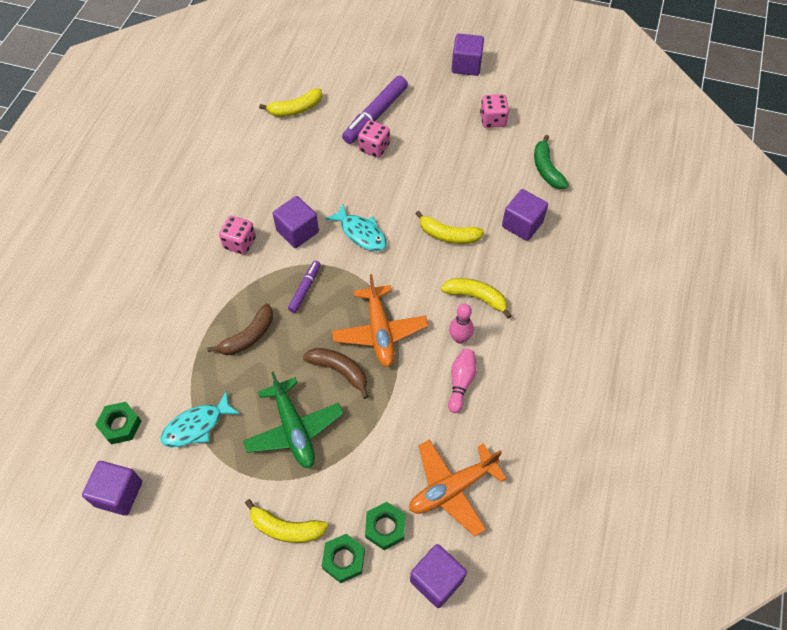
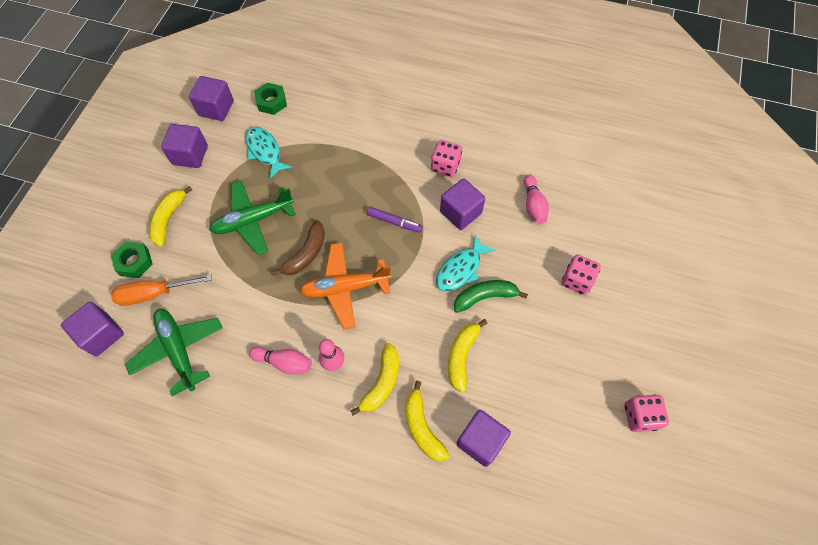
camera: 90 degrees right, 5 degrees up
brown banana [207,303,273,355] -> none
yellow banana [259,88,322,117] -> yellow banana moved to [405,381,450,461]
purple marker [342,76,408,144] -> none
green nut [365,502,405,550] -> orange screwdriver [111,275,212,306]
orange plane [409,439,507,536] -> green plane [125,309,223,396]
purple cube [452,34,484,76] -> purple cube moved to [161,124,208,168]
green banana [534,135,569,189] -> green banana moved to [454,280,528,313]
none -> pink bowling pin [524,175,549,224]

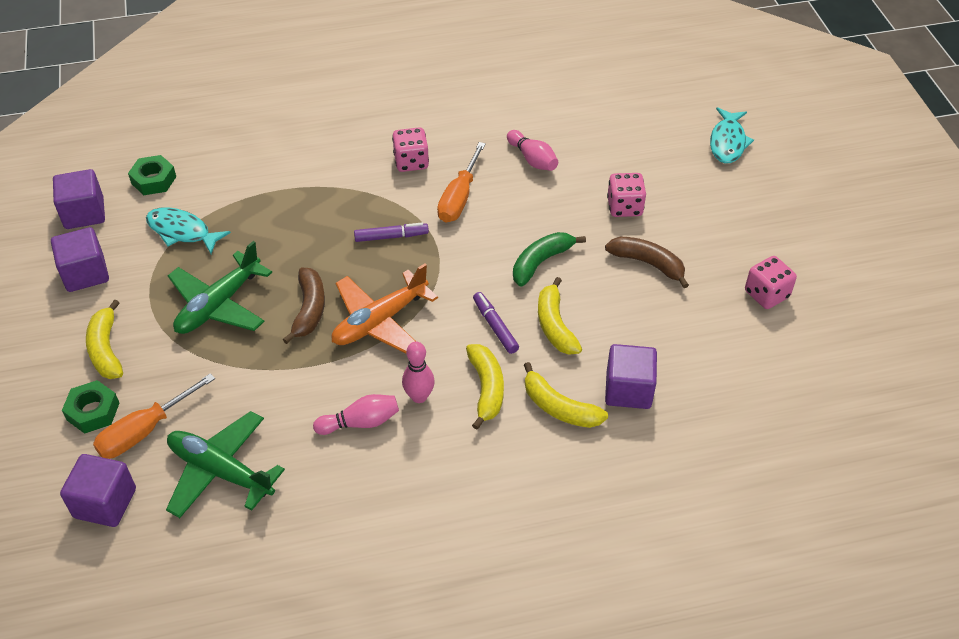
camera: 30 degrees left, 15 degrees down
turquoise fish [436,235,495,291] -> turquoise fish moved to [710,107,754,164]
purple cube [440,178,485,230] -> orange screwdriver [437,142,486,223]
none -> purple marker [473,292,519,354]
none -> brown banana [605,236,689,288]

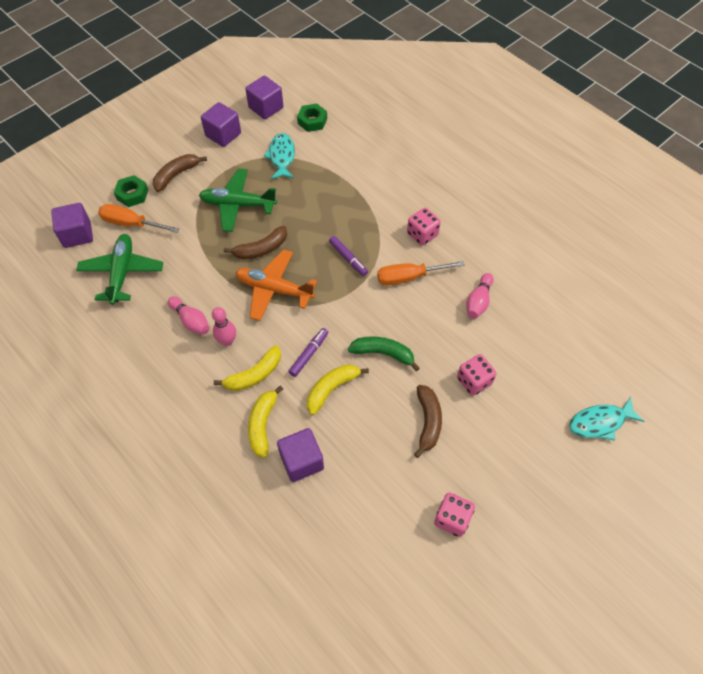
camera: 60 degrees right, 10 degrees up
yellow banana [86,299,123,379] -> brown banana [153,154,207,192]

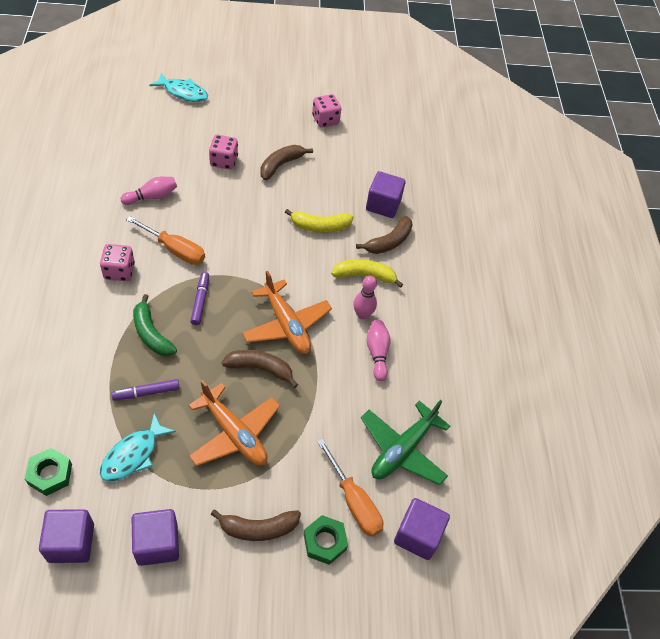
camera: 145 degrees left, 5 degrees down
green plane [199,169,277,232] -> orange plane [188,380,280,466]
yellow banana [248,386,283,458] -> brown banana [356,216,412,254]
purple marker [289,328,328,377] -> purple marker moved to [111,379,180,401]
green banana [348,336,420,371] -> green banana moved to [133,294,177,356]

